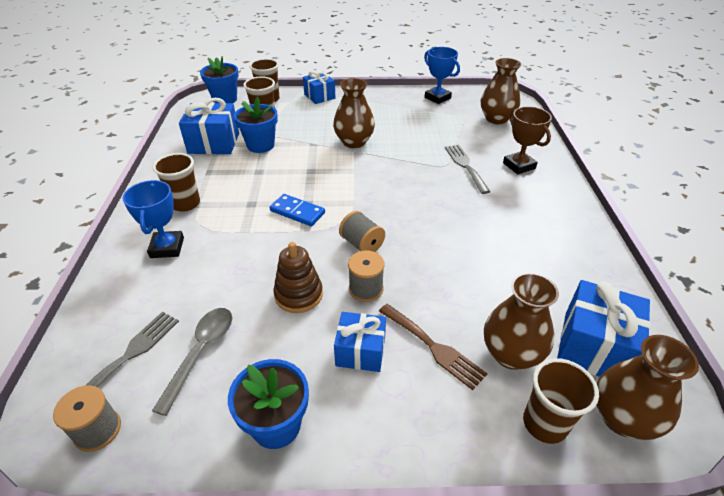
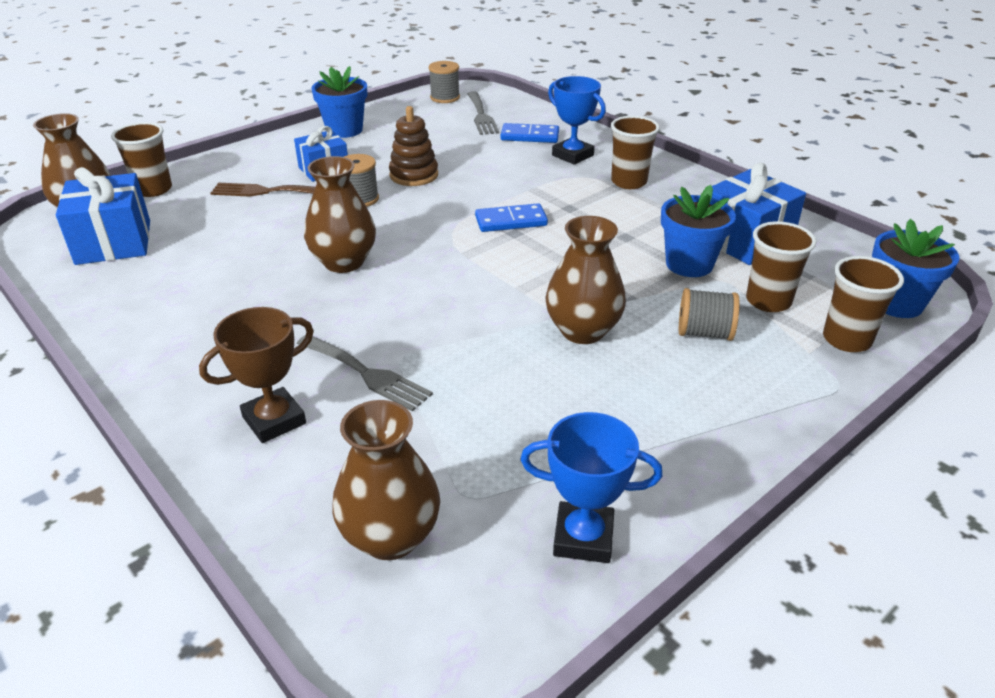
camera: 140 degrees right, 5 degrees down
grey spoon [152,308,232,416] -> none
blue gift [303,70,335,104] -> none
grey spool [339,211,385,252] -> grey spool moved to [679,288,740,341]
brown vase [484,272,559,370] -> brown vase moved to [304,156,376,273]
brown trophy [503,107,552,174] -> brown trophy turned 60 degrees counterclockwise [199,307,314,443]
none -> blue domino [501,123,559,143]

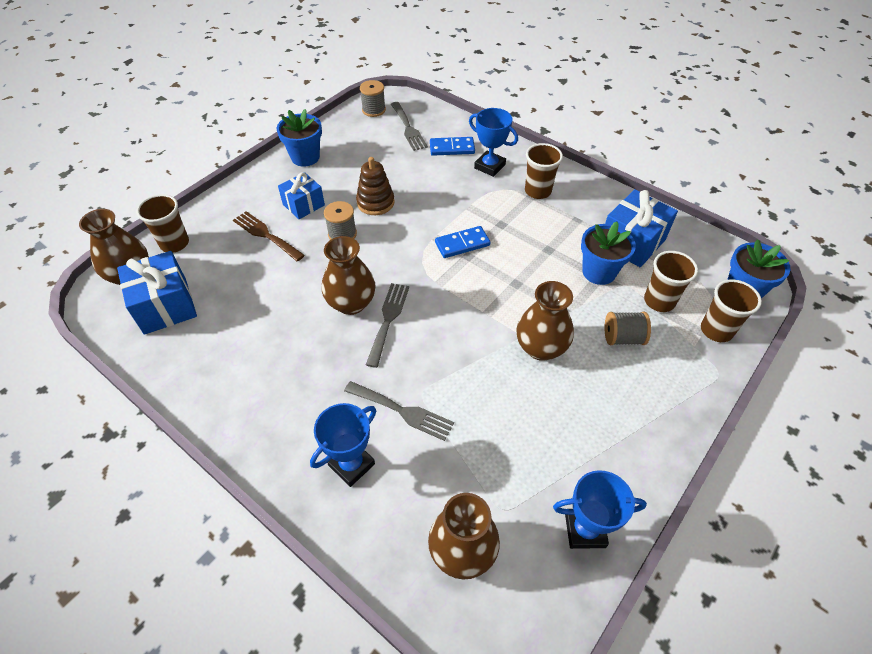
camera: 10 degrees left, 15 degrees up
brown trophy [199,307,314,443] -> blue trophy [310,403,376,487]
brown fork [211,183,315,197] -> brown fork turned 45 degrees clockwise [233,211,305,261]
none -> grey fork [366,283,409,368]

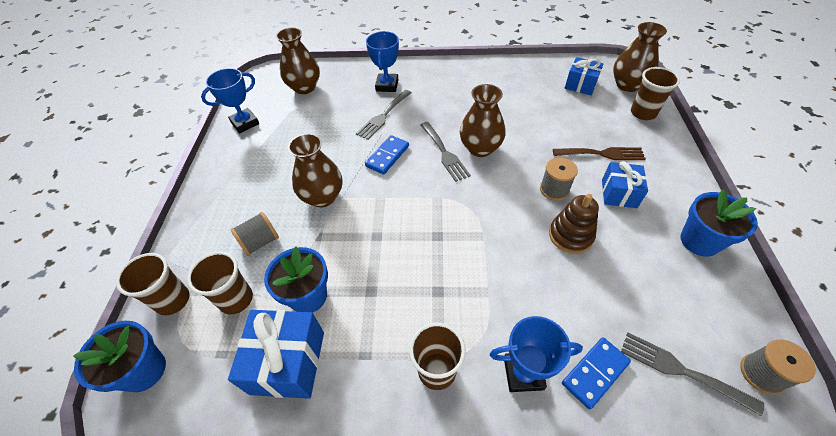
camera: 145 degrees right, 0 degrees up
blue gift [117,251,197,335] -> blue gift [565,57,604,95], size x0.65
grey fork [344,381,454,441] -> grey fork turned 45 degrees counterclockwise [356,90,411,140]
blue domino [435,226,491,258] -> blue domino moved to [365,135,409,175]

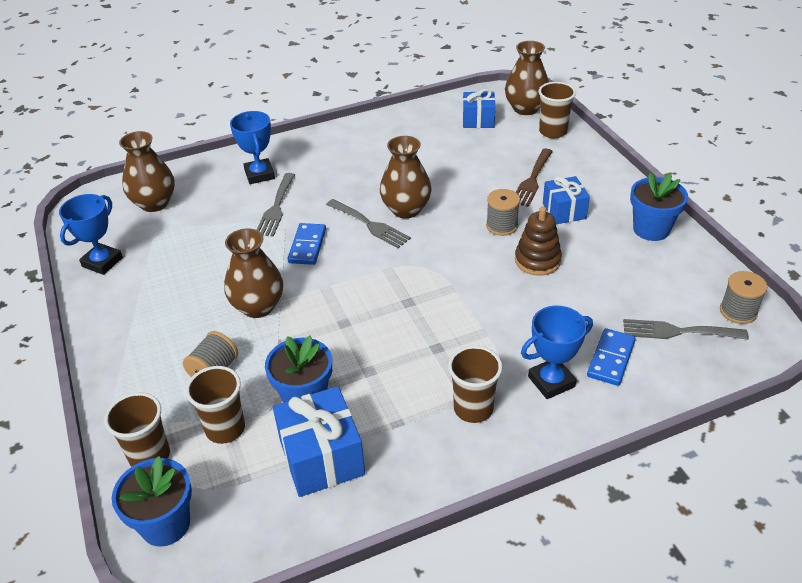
camera: 25 degrees left, 10 degrees down
brown fork [553,147,646,160] -> brown fork turned 135 degrees clockwise [516,149,553,207]

